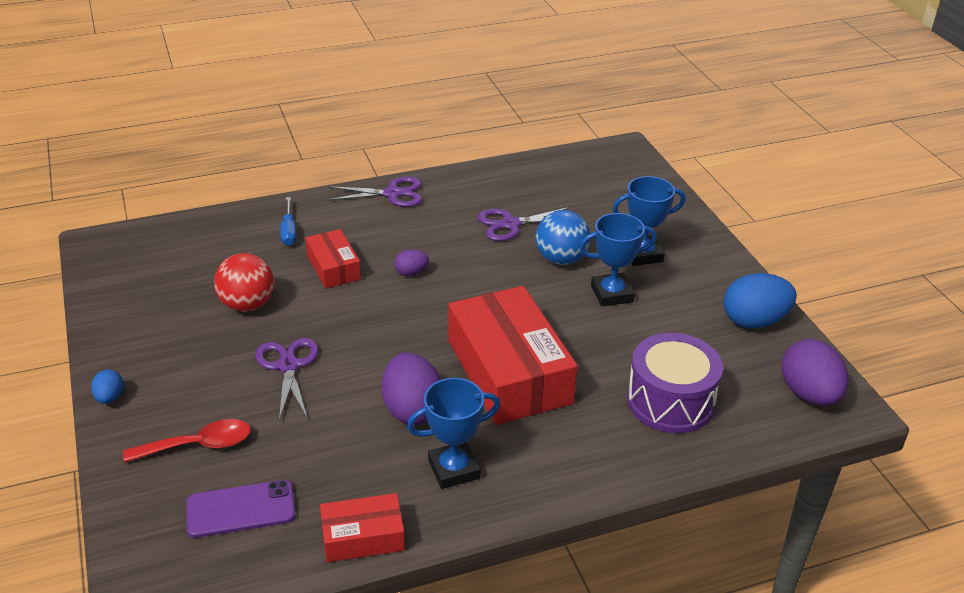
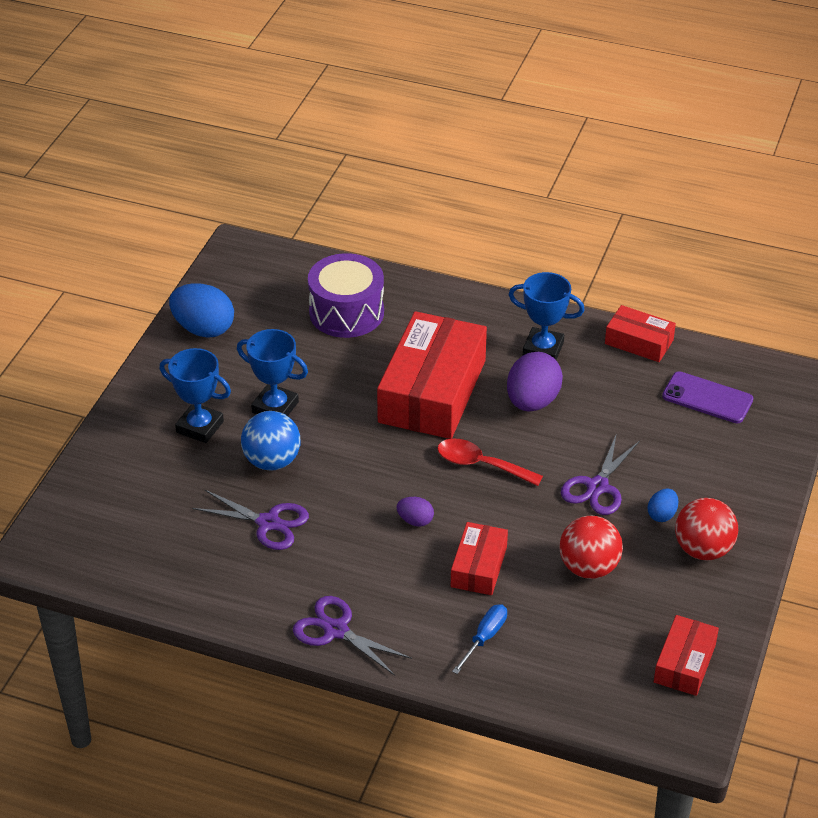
camera: 140 degrees left, 5 degrees up
blue egg [91,369,123,404] -> blue egg moved to [648,489,679,522]
red spoon [123,419,251,463] -> red spoon moved to [437,439,543,486]
purple egg [782,339,849,406] -> none
none -> red box [654,615,719,696]
none -> red ball [675,498,738,561]

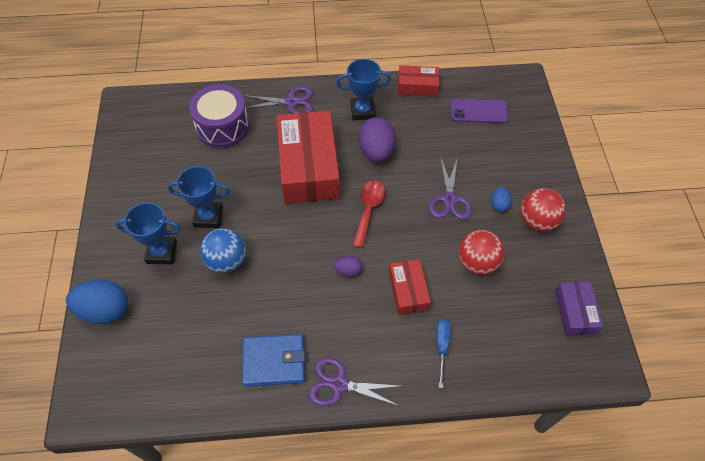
camera: 25 degrees left, 15 degrees up
blue egg [169,283,234,338] -> blue egg moved to [66,280,128,324]
purple scissors [192,489,309,550] -> purple scissors moved to [243,86,313,114]
red spoon [437,439,543,486] -> red spoon turned 105 degrees clockwise [353,180,385,248]
red box [654,615,719,696] -> purple box [555,281,603,336]
none -> blue wallet [242,334,305,387]

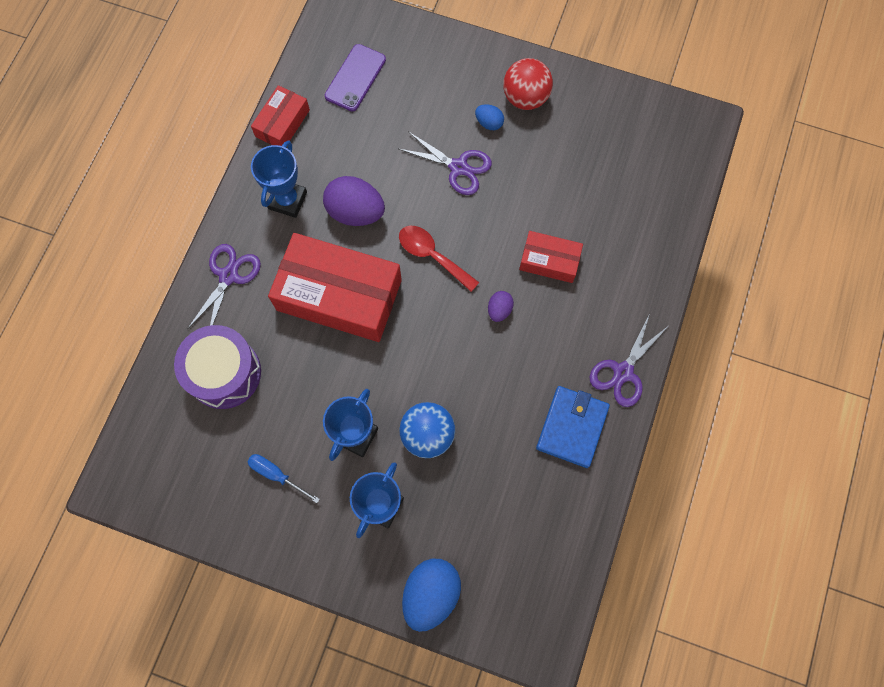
camera: 65 degrees left, 15 degrees up
blue screwdriver [436,319,451,388] -> blue screwdriver moved to [248,454,320,503]
red ball [459,230,505,275] -> none
purple box [555,281,603,336] -> none

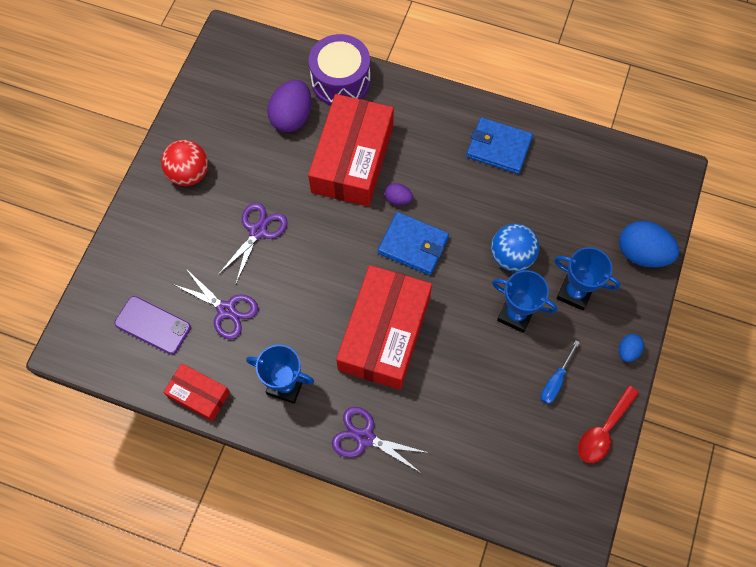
camera: 90 degrees left, 5 degrees down
purple drum [174,325,261,409] -> purple drum moved to [309,34,370,105]
purple egg [323,176,385,226] -> purple egg moved to [267,80,311,132]
red spoon [399,226,480,292] -> red spoon moved to [578,386,639,463]
blue egg [475,104,504,130] -> blue egg moved to [619,334,644,362]
red box [519,231,583,283] -> red box [308,94,394,207], size x1.97
purple scissors [589,313,668,407] -> purple scissors moved to [173,269,258,339]
none -> blue wallet [378,212,449,275]

